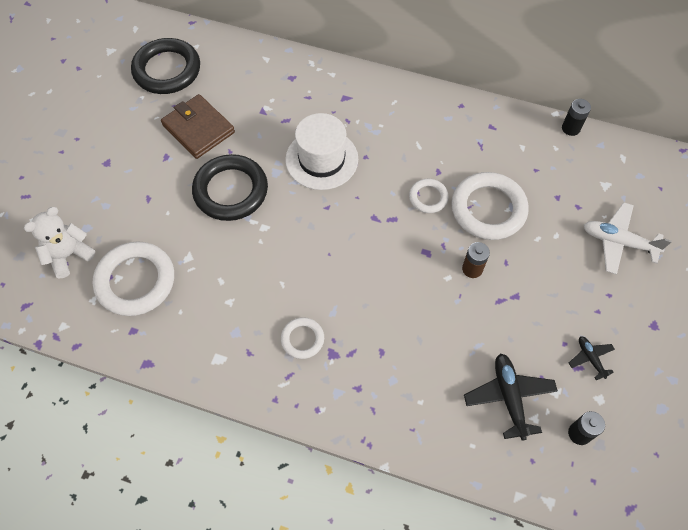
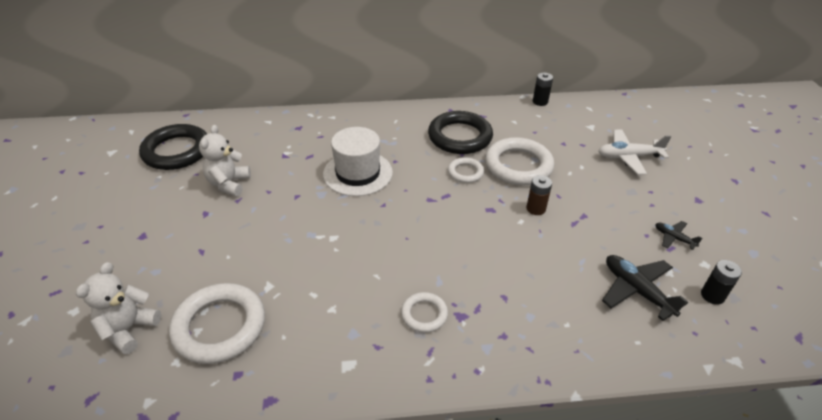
camera: 25 degrees left, 20 degrees down
brown wallet [161,94,235,159] -> white teddy bear [199,125,251,196]
black ring [192,154,268,221] -> black ring moved to [428,111,493,154]

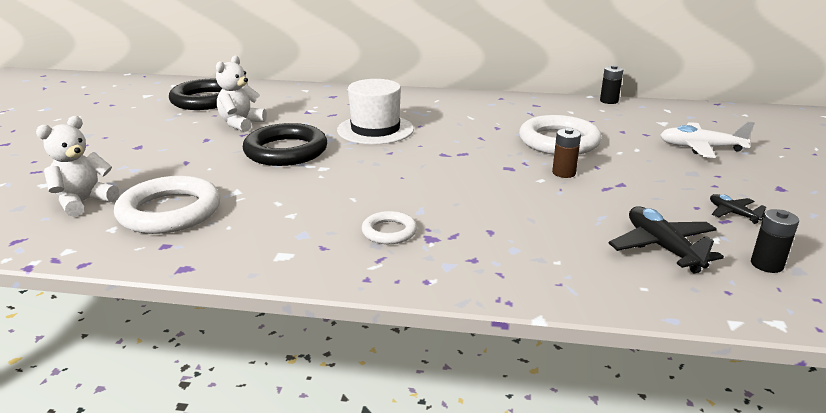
camera: 15 degrees right, 15 degrees down
black ring [428,111,493,154] -> black ring moved to [243,123,327,166]
white ring [448,157,484,183] -> none

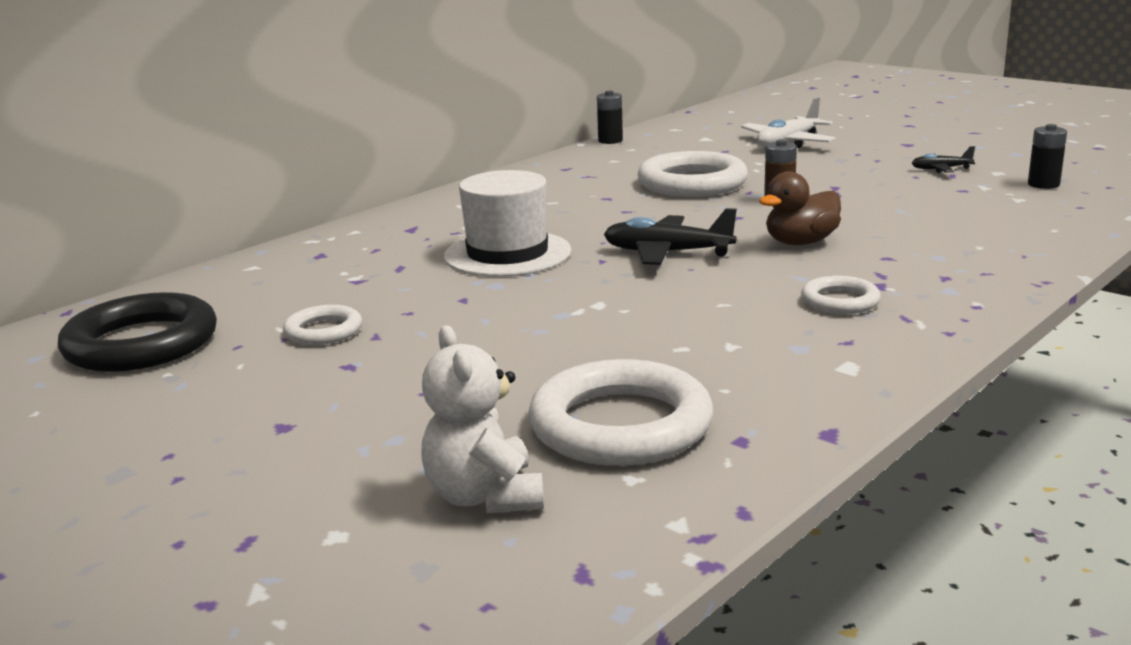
camera: 55 degrees left, 5 degrees down
white teddy bear [216,56,267,132] -> white ring [283,305,362,345]
black ring [243,123,327,166] -> none
black plane [609,207,724,273] -> black plane moved to [604,208,737,265]
none -> brown duck [759,171,841,245]

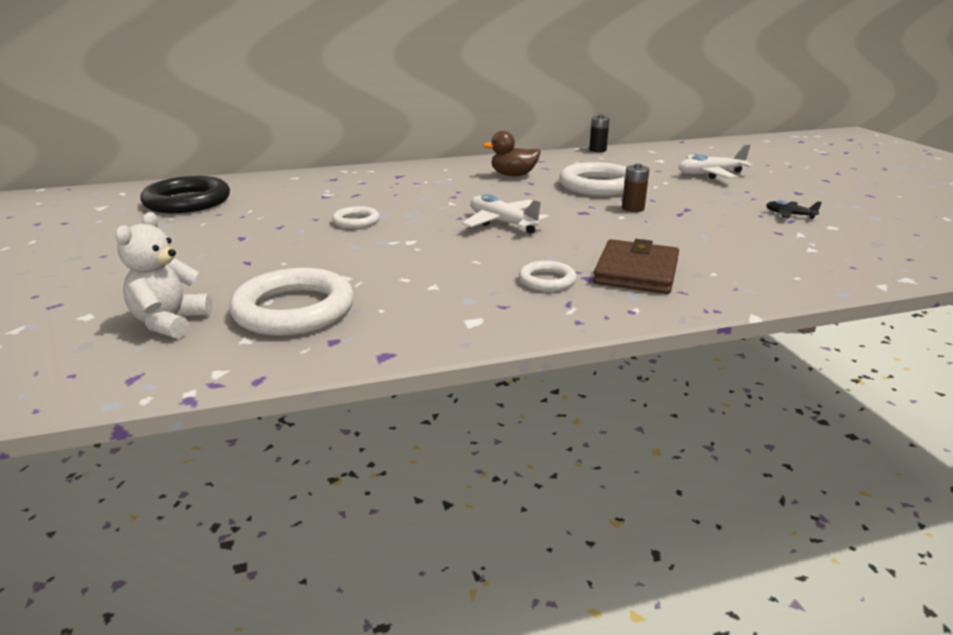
camera: 30 degrees right, 5 degrees up
white ring [283,305,362,345] -> white ring moved to [332,206,380,229]
white hat [444,170,571,277] -> none
black plane [604,208,737,265] -> white plane [462,194,549,234]
brown duck [759,171,841,245] -> brown duck moved to [482,131,541,176]
black battery [1028,124,1067,189] -> none
none -> brown wallet [593,239,679,294]

